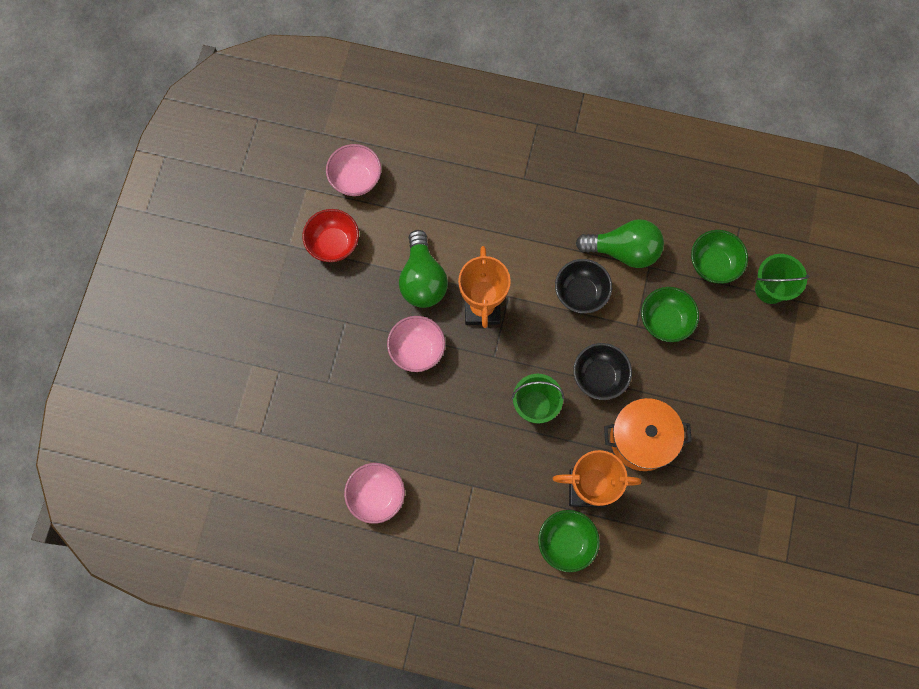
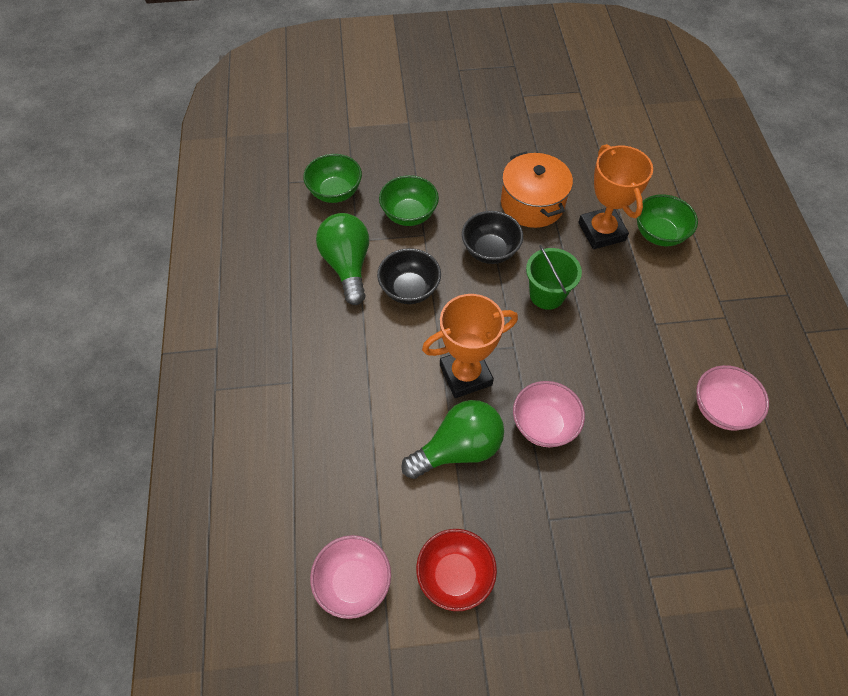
camera: 110 degrees left, 15 degrees down
green bucket [755,254,809,304] -> none

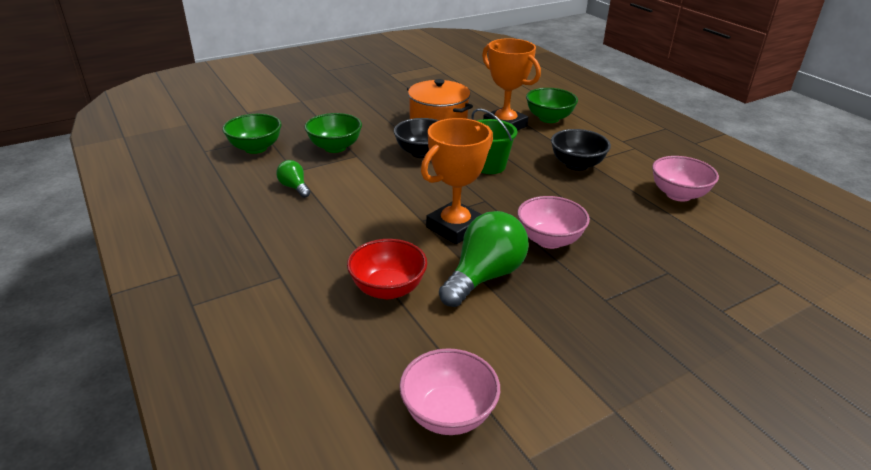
camera: 25 degrees left, 25 degrees down
green light bulb [316,213,369,305] -> green light bulb [276,160,310,198], size x0.50
black bowl [377,248,441,304] -> black bowl moved to [551,129,611,171]
red bowl [416,529,497,611] -> red bowl moved to [347,239,427,299]

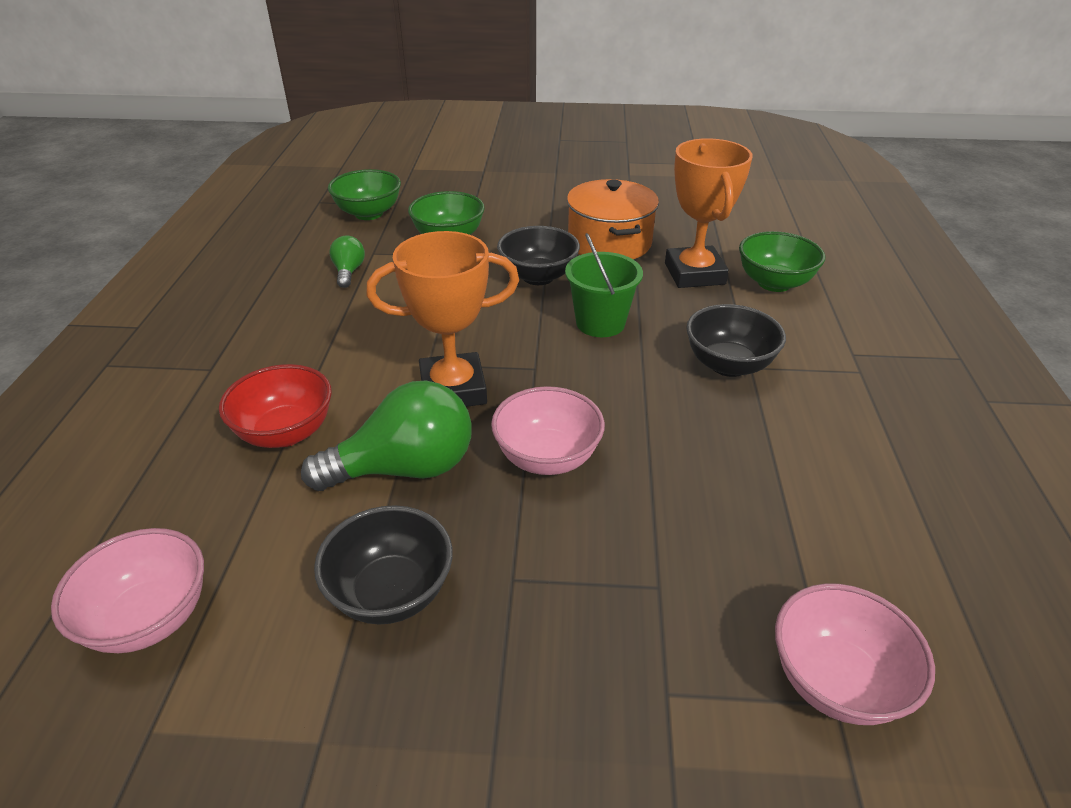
camera: 35 degrees right, 5 degrees up
pink bowl [652,156,719,202] -> pink bowl moved to [775,583,935,725]
none -> black bowl [314,505,453,625]

